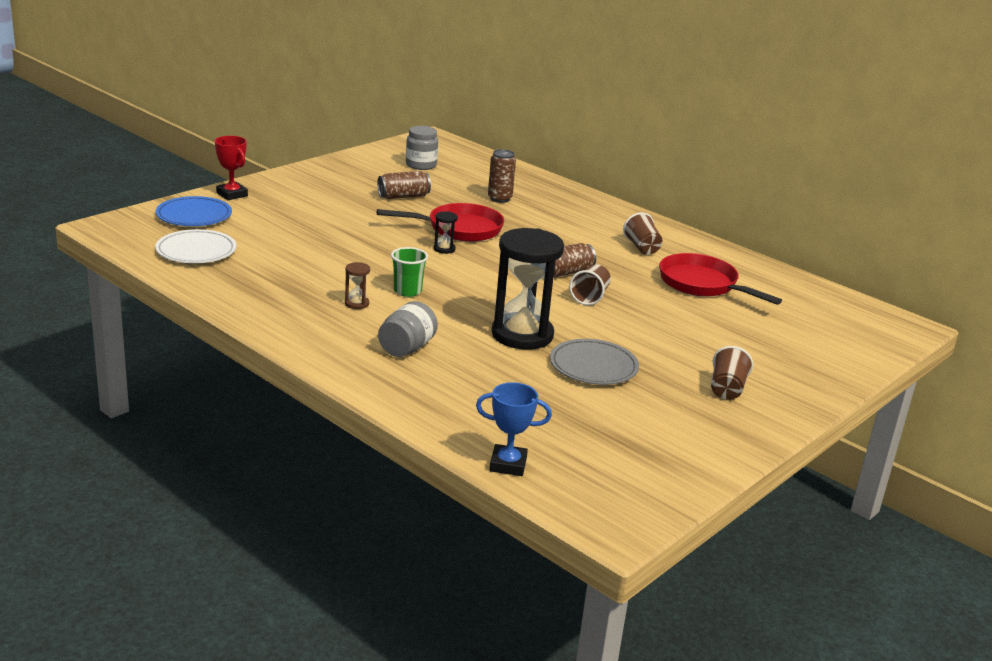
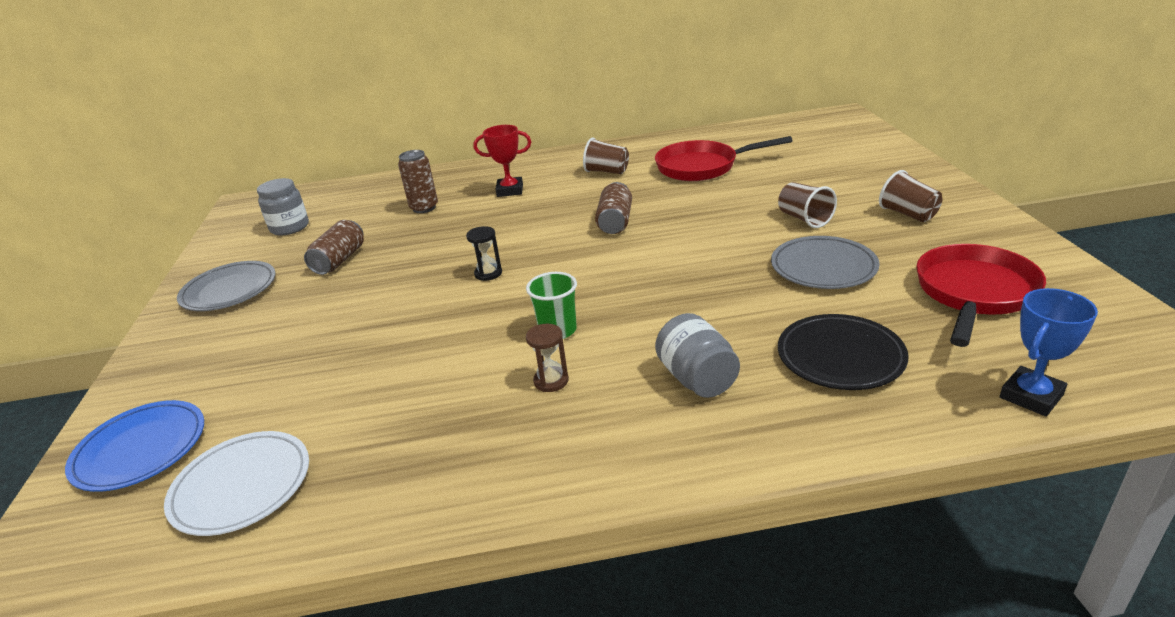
camera: 45 degrees left, 5 degrees up
red trophy [215,136,248,200] -> red trophy moved to [473,125,531,197]
red pan [377,203,504,242] -> red pan moved to [916,244,1046,347]
black hourglass [492,228,564,350] -> none
brown cup [569,264,611,305] -> brown cup moved to [778,182,837,228]
none -> grey plate [177,261,276,311]
none -> black plate [778,314,909,390]

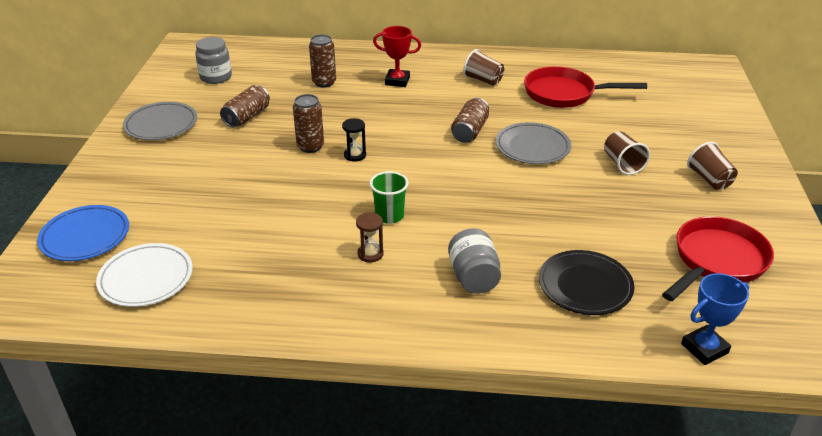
camera: 10 degrees right, 5 degrees up
grey plate [771,236,880,289] -> grey plate moved to [495,122,571,164]
none -> brown can [293,94,324,153]

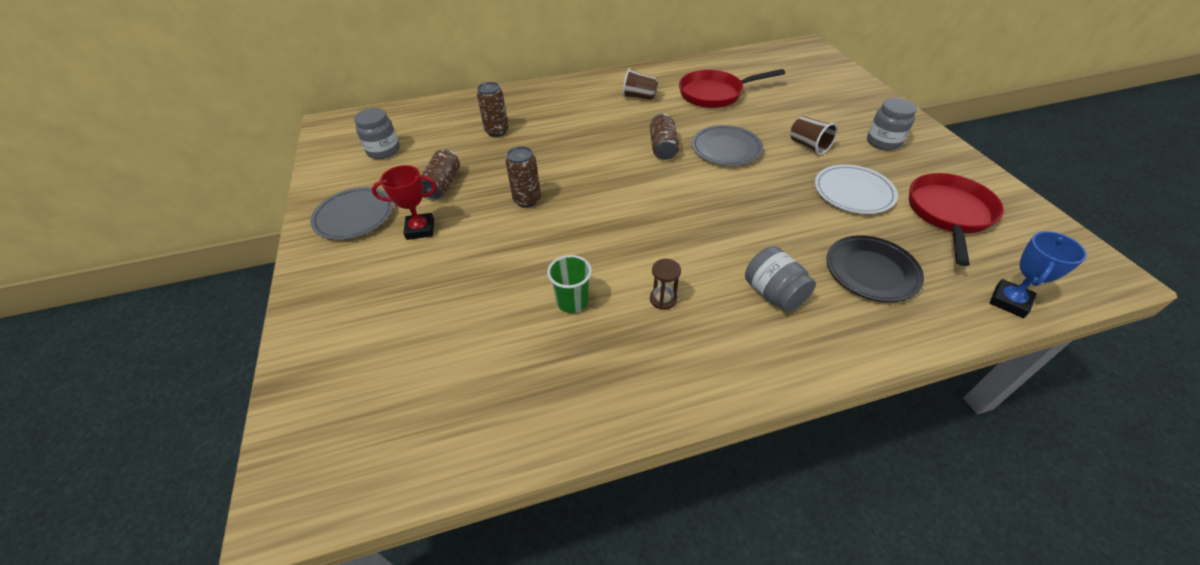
camera: 20 degrees left, 10 degrees up
blue plate [37,205,129,261] -> none
white plate [96,243,193,307] -> white plate moved to [815,164,898,214]
black hourglass [342,118,366,162] -> none
green cup [370,171,409,224] -> green cup moved to [547,255,592,313]
red trophy [373,26,421,87] -> red trophy moved to [372,165,437,240]
brown cup [687,142,738,190] -> grey jar [867,98,917,151]

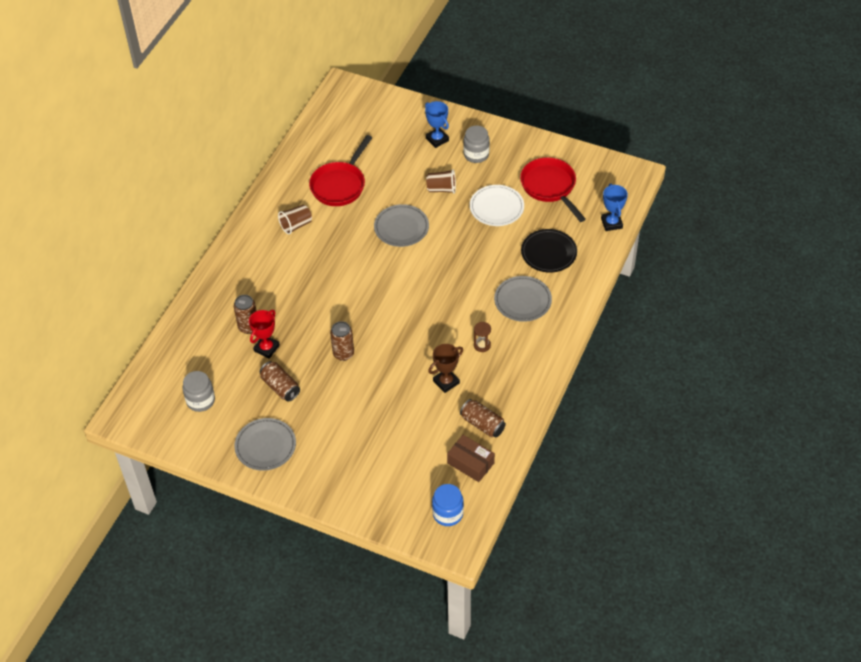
camera: 50 degrees left, 5 degrees up
red trophy [372,165,437,240] -> red trophy moved to [249,310,280,359]
green cup [547,255,592,313] -> brown trophy [428,344,463,393]
brown can [650,113,679,160] -> brown can moved to [460,399,506,437]
grey jar [745,246,816,312] -> grey plate [494,276,552,322]
none -> blue trophy [425,101,449,148]
none -> blue jar [432,484,464,526]
none -> brown box [447,435,495,482]

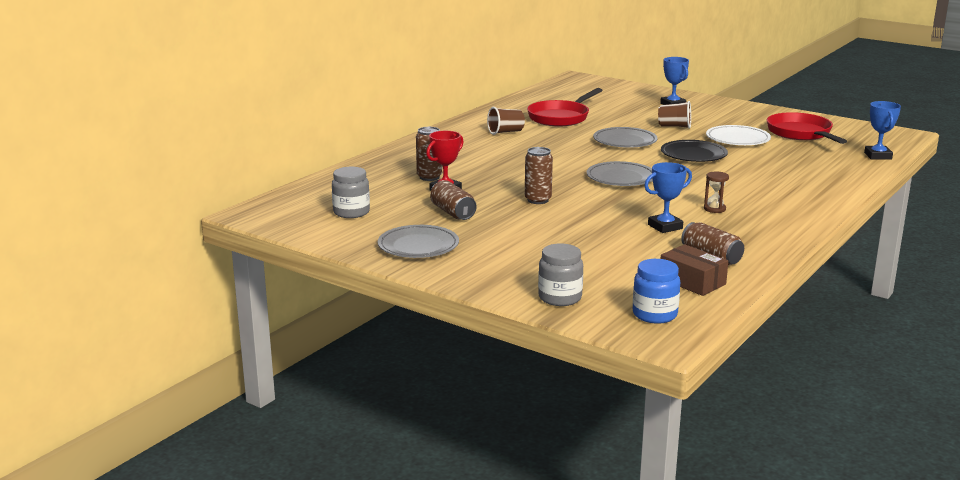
camera: 10 degrees right, 30 degrees down
brown trophy [428,344,463,393] -> blue trophy [644,162,692,233]
grey jar [463,125,490,163] -> grey jar moved to [538,243,583,306]
grey plate [494,276,552,322] -> grey plate moved to [587,161,653,186]
black plate [521,229,577,273] -> black plate moved to [661,140,728,162]

